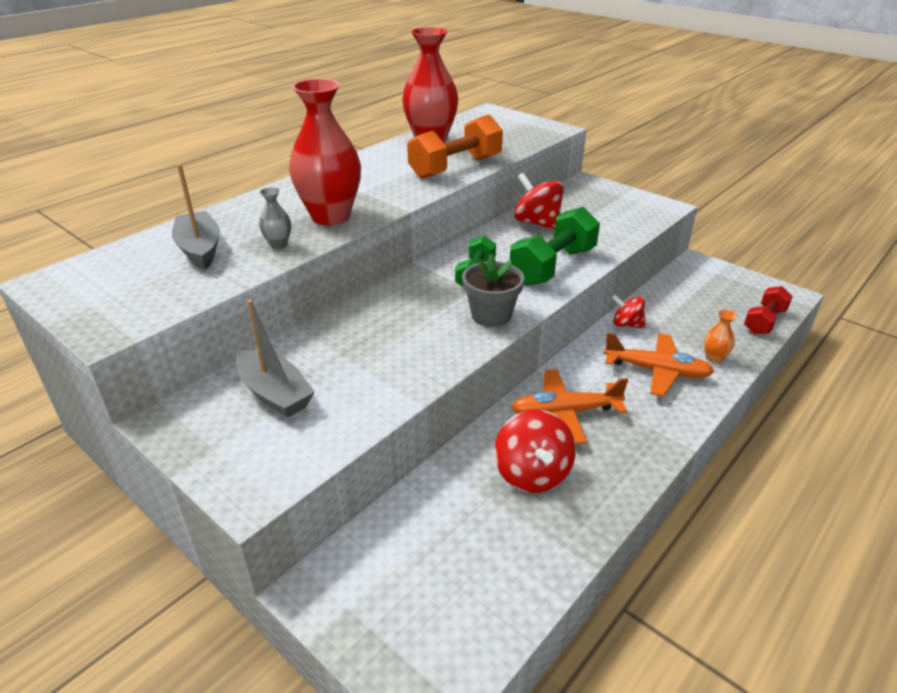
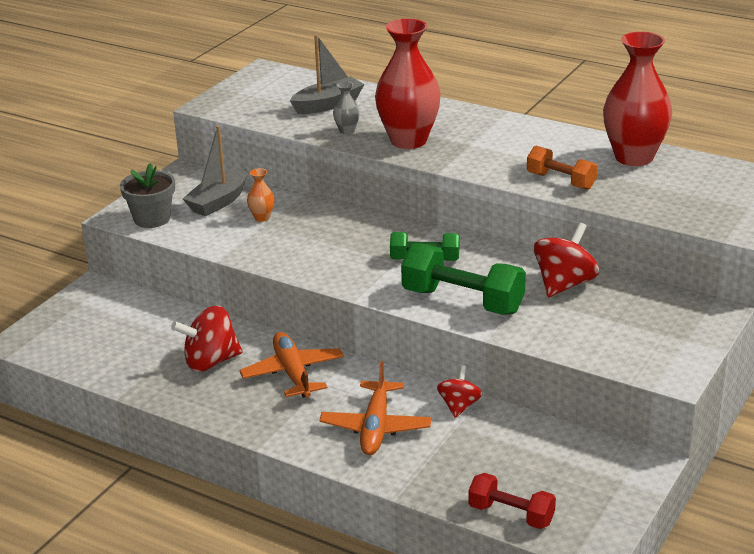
camera: 80 degrees right, 5 degrees down
orange dumbbell [407,115,503,179] -> orange dumbbell [527,146,597,190], size x0.61
grey flower pot [462,254,524,327] -> grey flower pot moved to [120,163,175,228]
orange vase [704,309,737,363] -> orange vase moved to [247,168,274,222]

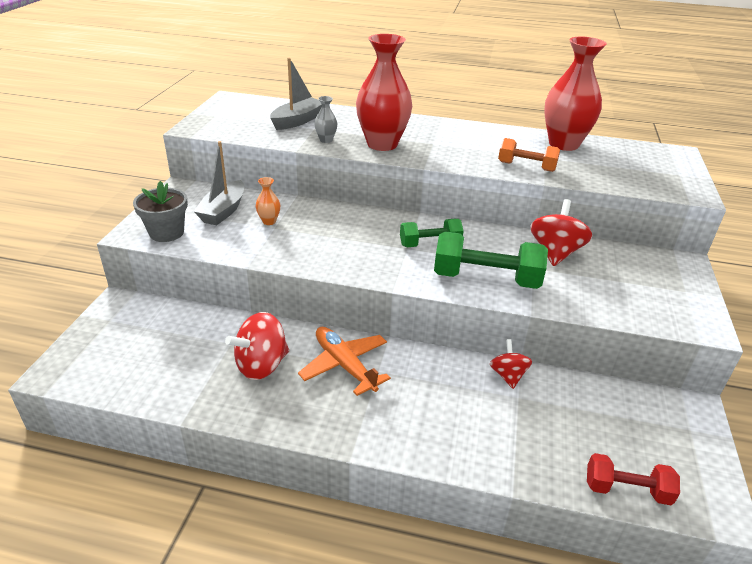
camera: 20 degrees left, 5 degrees up
orange plane [319,361,431,455] -> none

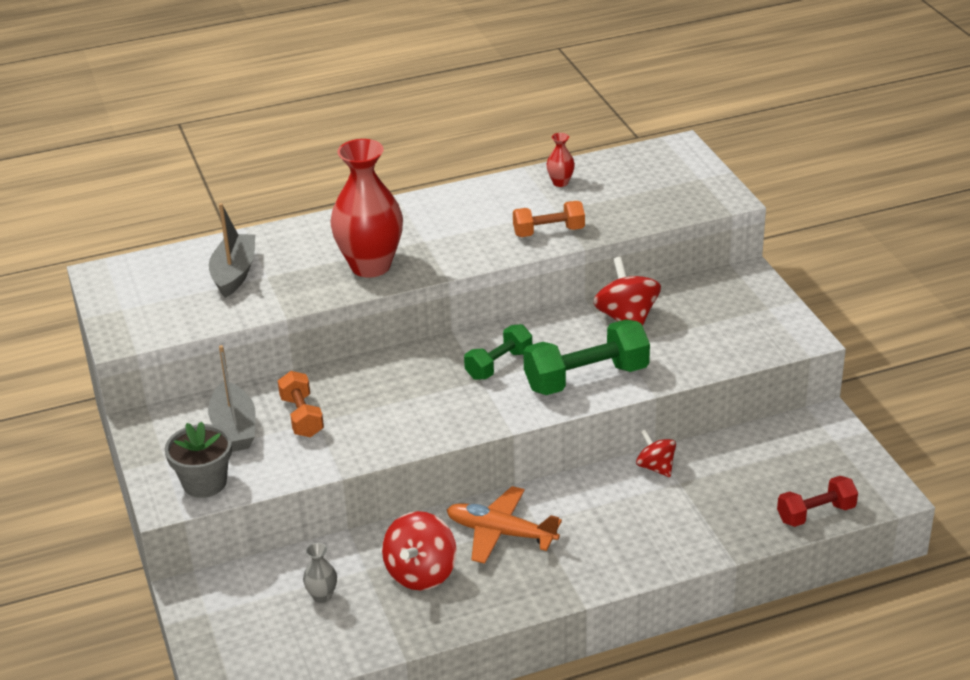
camera: 30 degrees left, 0 degrees up
orange vase [256,177,280,225] -> orange dumbbell [278,371,324,437]
grey vase [314,96,337,143] -> grey vase moved to [303,543,337,603]
red vase [544,37,607,151] -> red vase [547,133,575,187], size x0.42

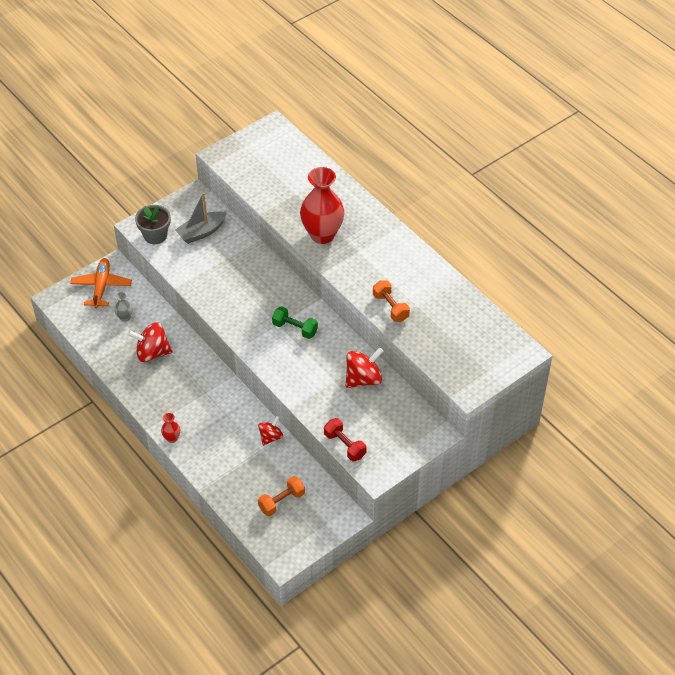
camera: 70 degrees right, 15 degrees up
grey boat [209,203,255,298] -> none
orange dumbbell [278,371,324,437] -> orange dumbbell moved to [258,476,305,516]
orange plane [447,486,562,564] -> orange plane moved to [70,258,132,309]
green dumbbell [523,319,650,395] -> none
red vase [547,133,575,187] -> red vase moved to [161,413,180,443]
red dumbbell [777,476,858,527] -> red dumbbell moved to [324,418,367,461]

